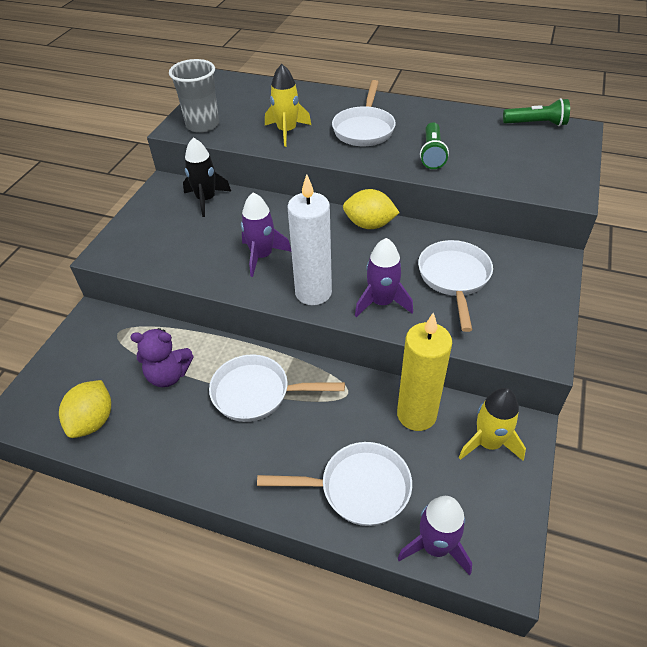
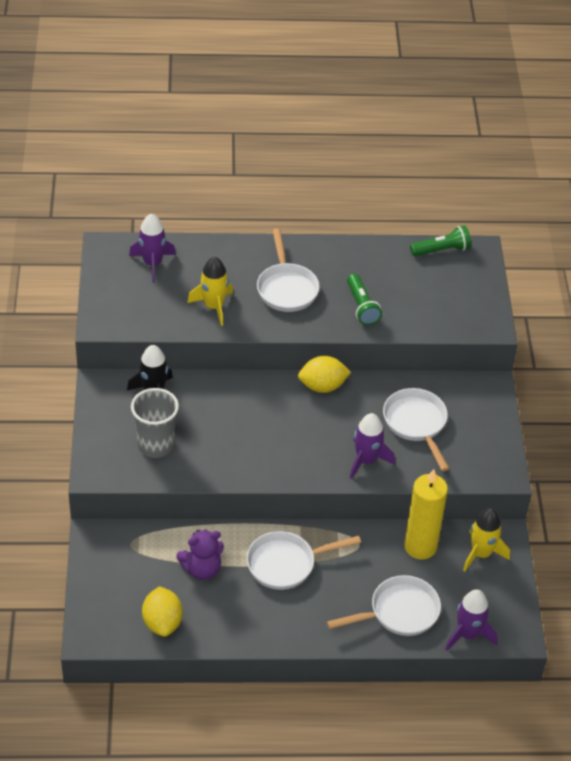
camera: 25 degrees left, 0 degrees up
grey cup [169,59,219,133] -> grey cup moved to [131,388,179,458]
purple rocket [241,192,291,277] -> purple rocket moved to [129,213,176,283]
white candle [288,174,332,305] -> none

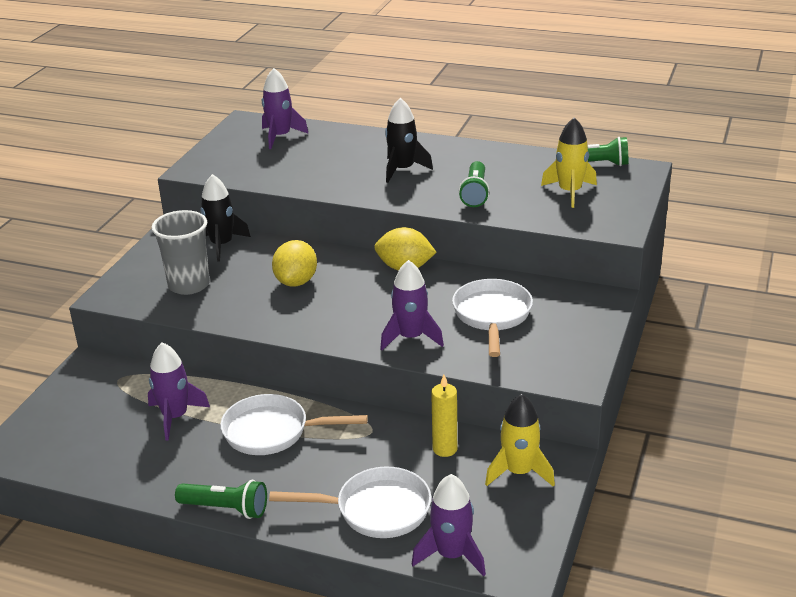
camera: 25 degrees right, 15 degrees down
yellow lemon [142,586,183,637] -> yellow lemon moved to [272,240,317,287]
purple teddy bear [176,530,224,580] -> purple rocket [148,342,210,441]
yellow rocket [187,256,233,326] -> yellow rocket moved to [541,118,597,208]
white pan [257,228,319,312] -> black rocket [385,98,433,183]
yellow candle [404,469,448,560] -> yellow candle [431,375,457,457], size x0.58
none -> green flashlight [175,480,267,519]

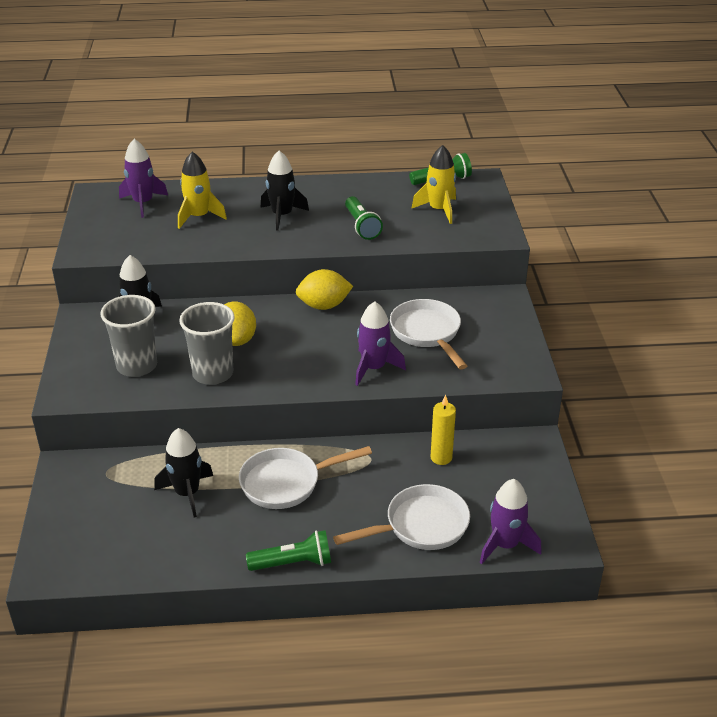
camera: 25 degrees left, 5 degrees up
purple rocket [148,342,210,441] -> black rocket [154,428,213,518]
yellow rocket [485,394,555,487] -> yellow rocket moved to [178,152,227,229]
none -> grey cup [179,302,235,385]

